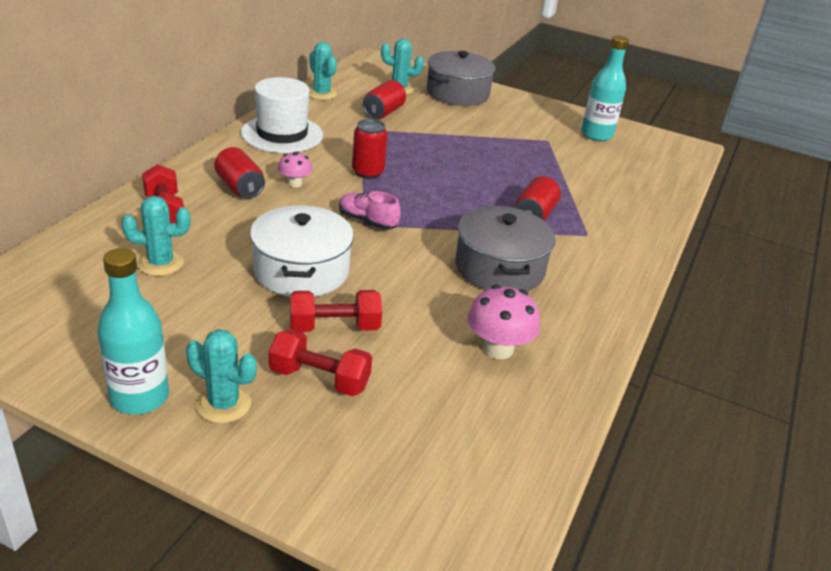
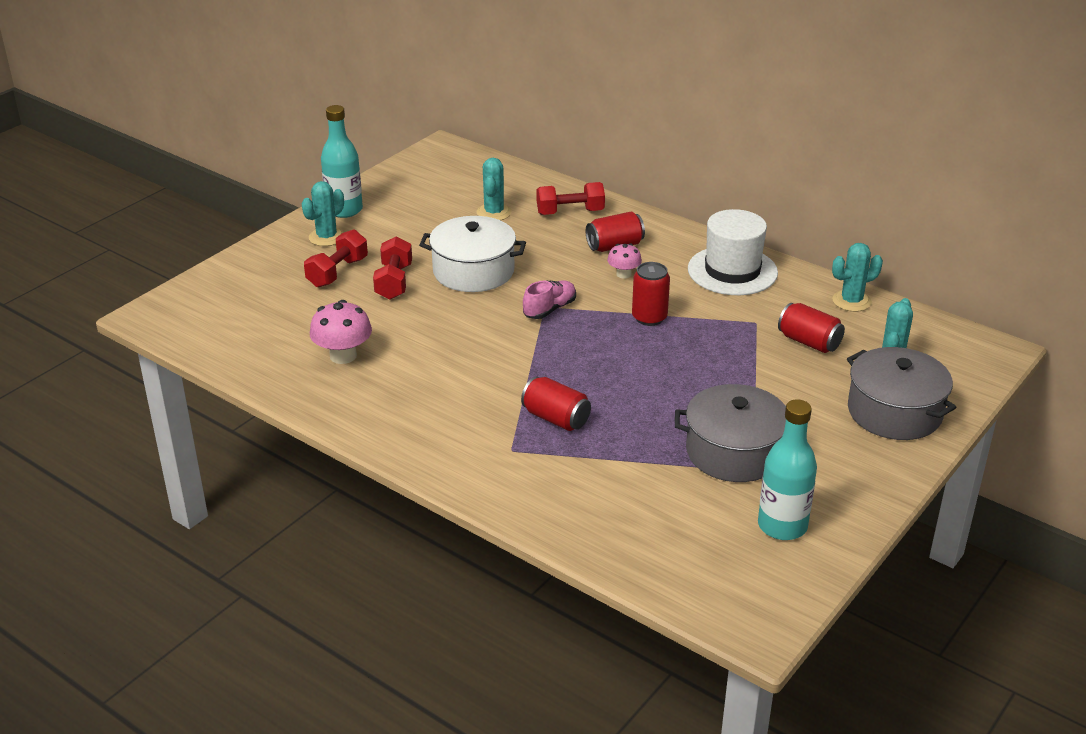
camera: 105 degrees right, 0 degrees up
grey pot [455,206,555,291] -> grey pot moved to [675,384,786,482]

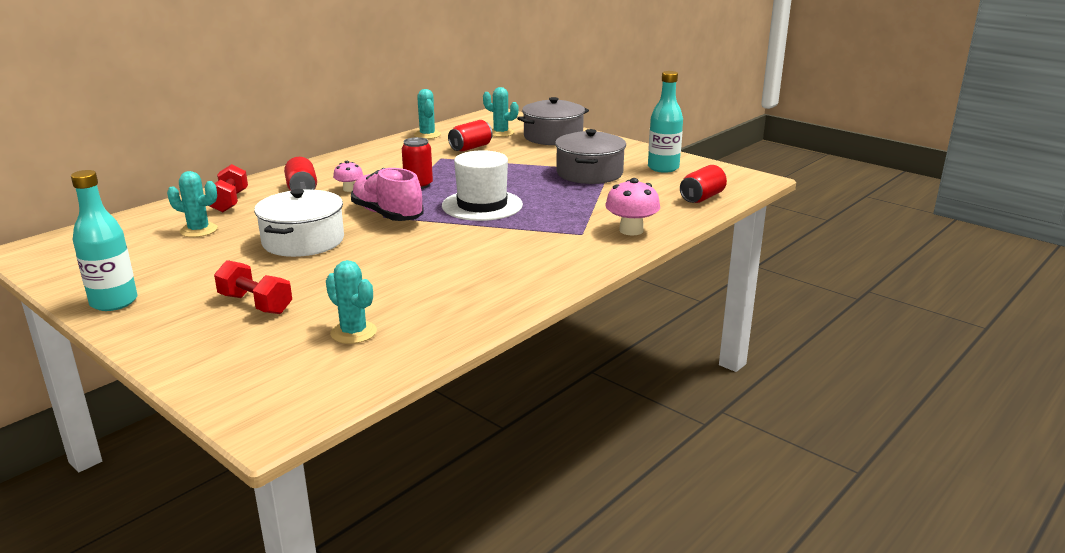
camera: 85 degrees left, 10 degrees down
turquoise cactus [302,181,344,246] -> turquoise cactus moved to [326,260,377,344]
pink mushroom [310,300,372,364] -> pink mushroom moved to [605,178,660,235]
red dumbbell [373,237,412,299] -> none
red can [521,376,591,431] -> red can moved to [680,165,727,203]
pink shoe [523,280,576,319] -> pink shoe [351,168,424,221], size x1.66
white hat [688,209,778,295] -> white hat moved to [442,150,523,221]

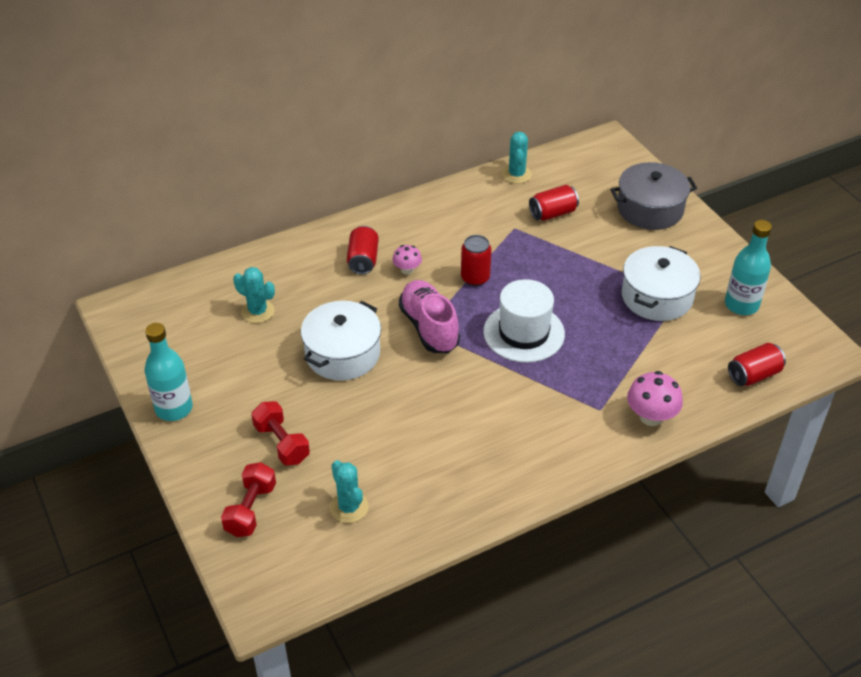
camera: 20 degrees right, 20 degrees up
red dumbbell [209,164,248,212] -> red dumbbell moved to [221,462,276,537]
turquoise cactus [483,87,519,137] -> none
grey pot [555,129,626,184] -> white pot [622,246,701,321]

